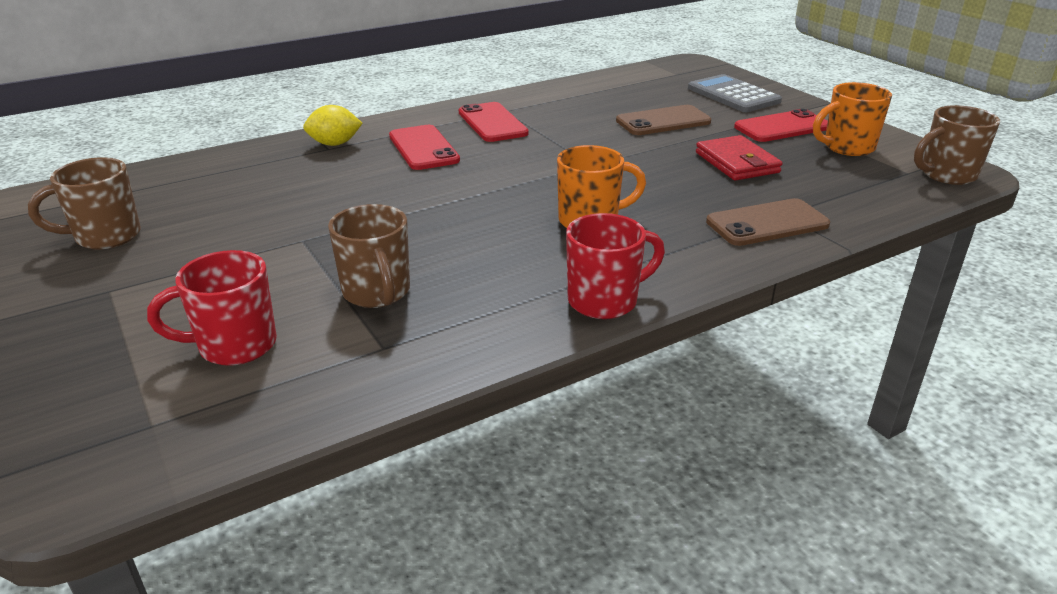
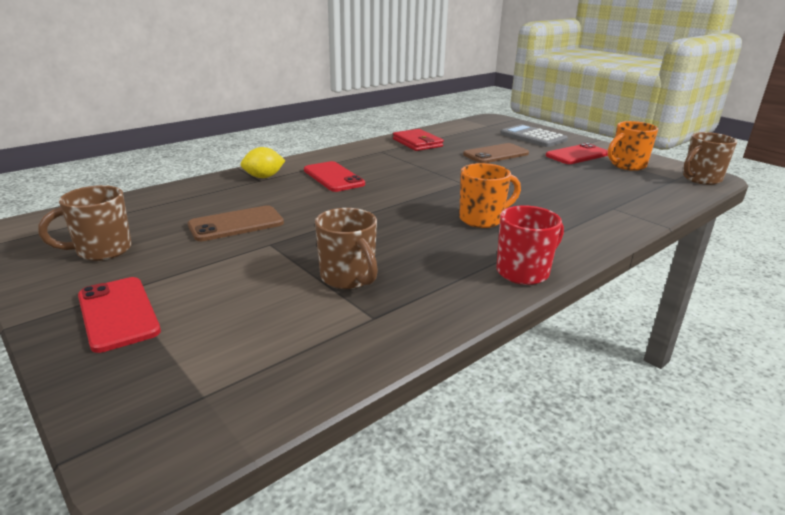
camera: 10 degrees left, 5 degrees down
red mug [147,250,277,366] -> none
red phone [459,102,529,142] -> red phone moved to [78,277,161,353]
red wallet [696,135,782,181] -> red wallet moved to [393,129,444,151]
brown phone [706,198,830,246] -> brown phone moved to [188,205,284,241]

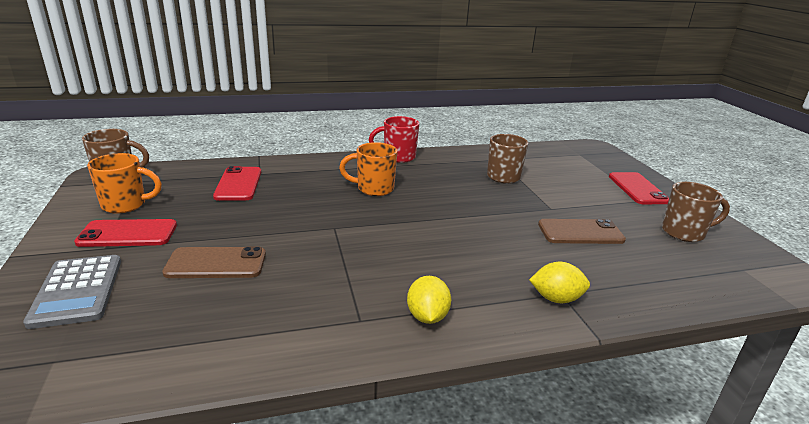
camera: 155 degrees left, 0 degrees up
red phone [304,161,365,192] -> red phone moved to [213,166,261,201]
red wallet [393,129,444,151] -> none
none -> yellow lemon [407,276,451,324]

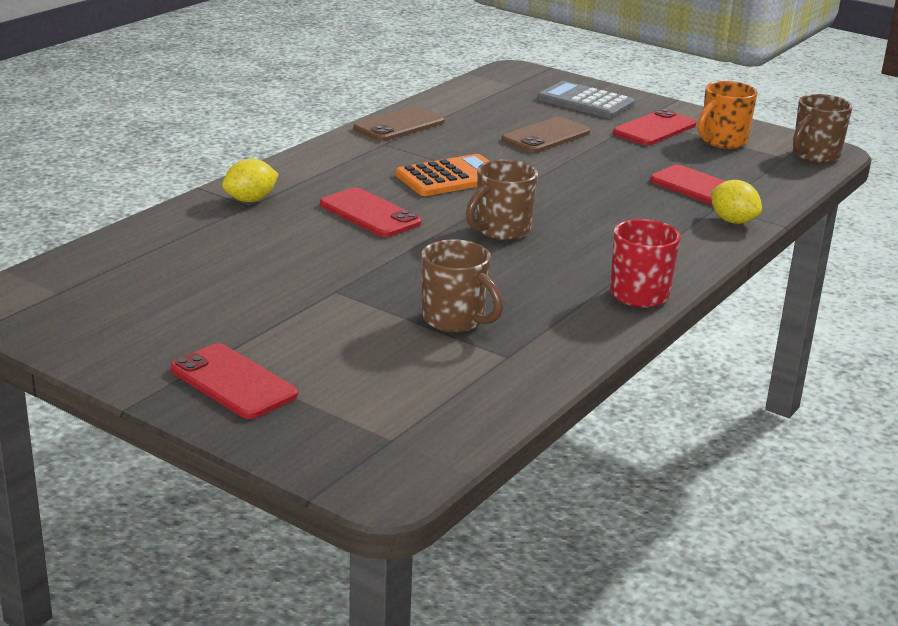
camera: 140 degrees right, 0 degrees up
orange mug [339,142,398,196] -> none
yellow lemon [407,276,451,324] -> yellow lemon moved to [711,180,762,224]
brown phone [538,219,626,244] -> brown phone moved to [353,106,445,141]
brown mug [662,182,730,242] -> brown mug moved to [466,159,538,240]
none -> red phone [320,188,422,237]
none -> orange calculator [396,154,489,196]

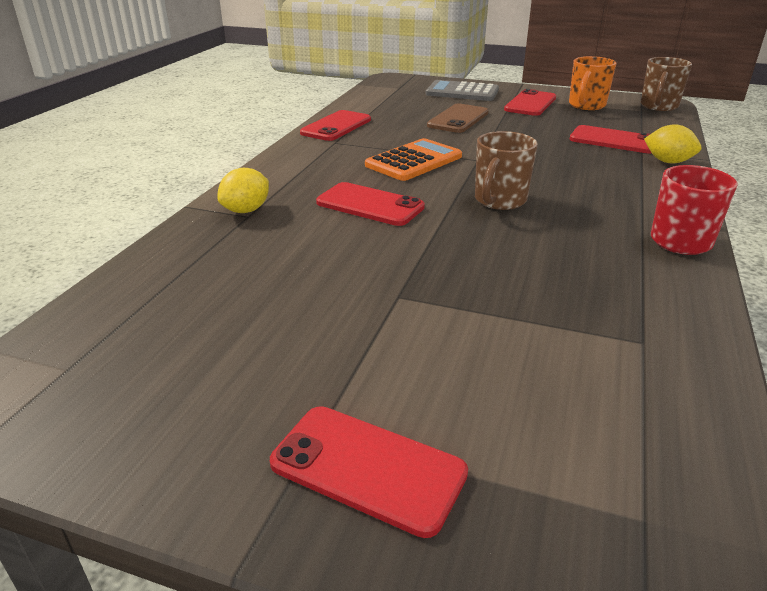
camera: 15 degrees left, 5 degrees up
brown phone [353,106,445,141] -> red phone [300,110,371,141]
brown mug [421,239,504,332] -> none

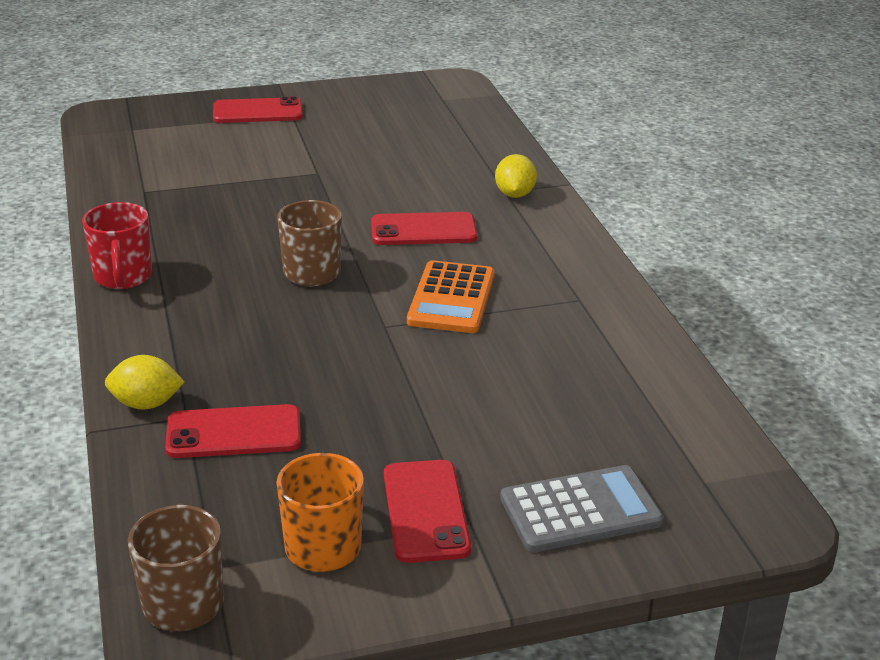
camera: 145 degrees right, 0 degrees up
red phone [300,110,371,141] -> none
brown phone [427,104,489,133] -> none

